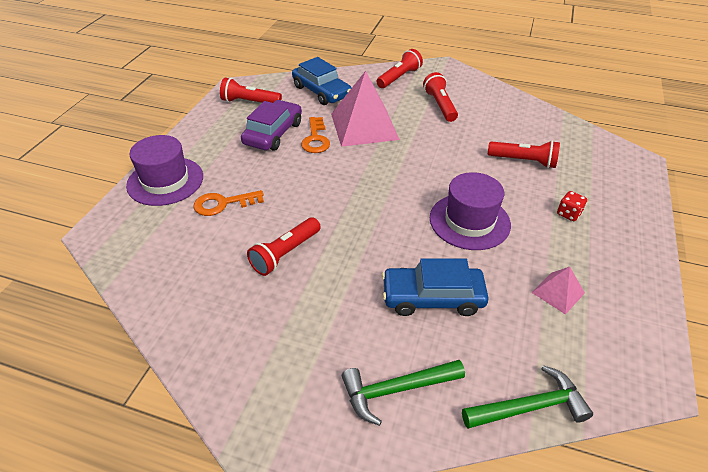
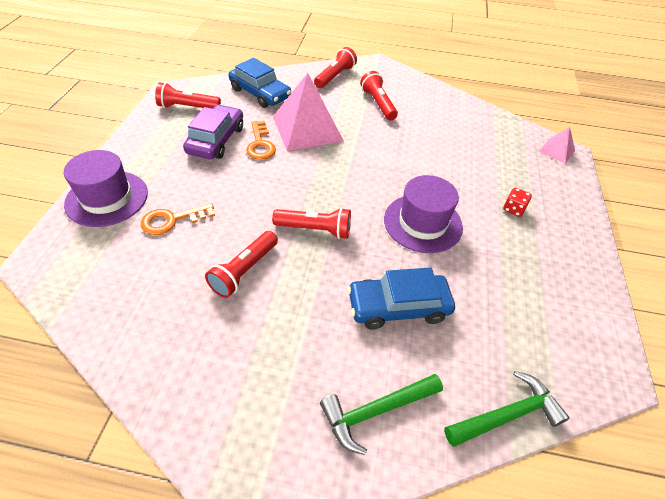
camera: 10 degrees left, 5 degrees up
red flashlight [488,141,560,168] -> red flashlight moved to [272,208,351,239]
pink pyramid [532,267,585,315] -> pink pyramid moved to [539,127,575,164]

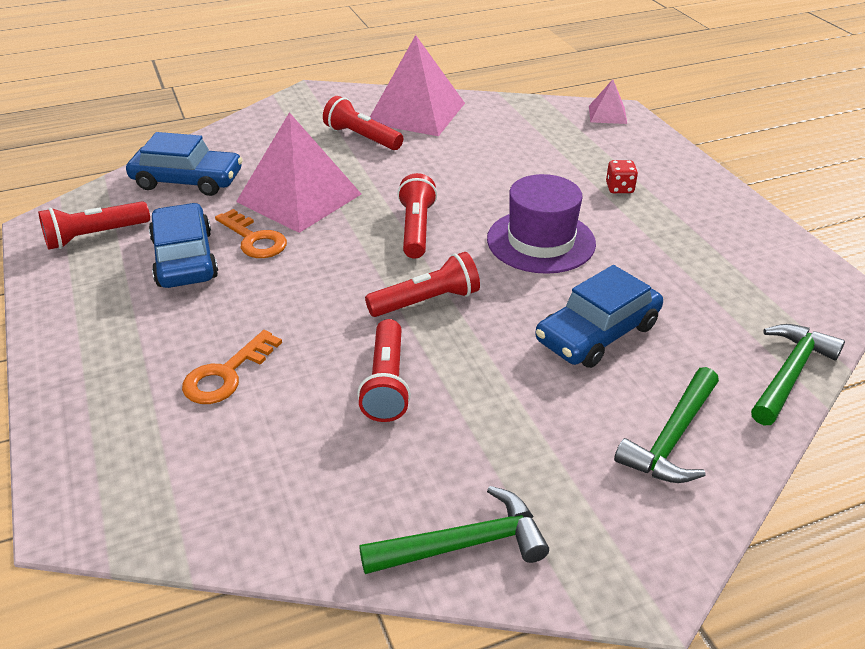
camera: 30 degrees left, 10 degrees down
purple hat [64,150,148,227] -> none
purple car [183,105,243,159] -> blue car [149,203,218,288]
red flashlight [314,47,357,88] -> red flashlight moved to [397,173,437,259]
none -> green hammer [359,486,549,574]
none -> pink pyramid [370,35,465,136]

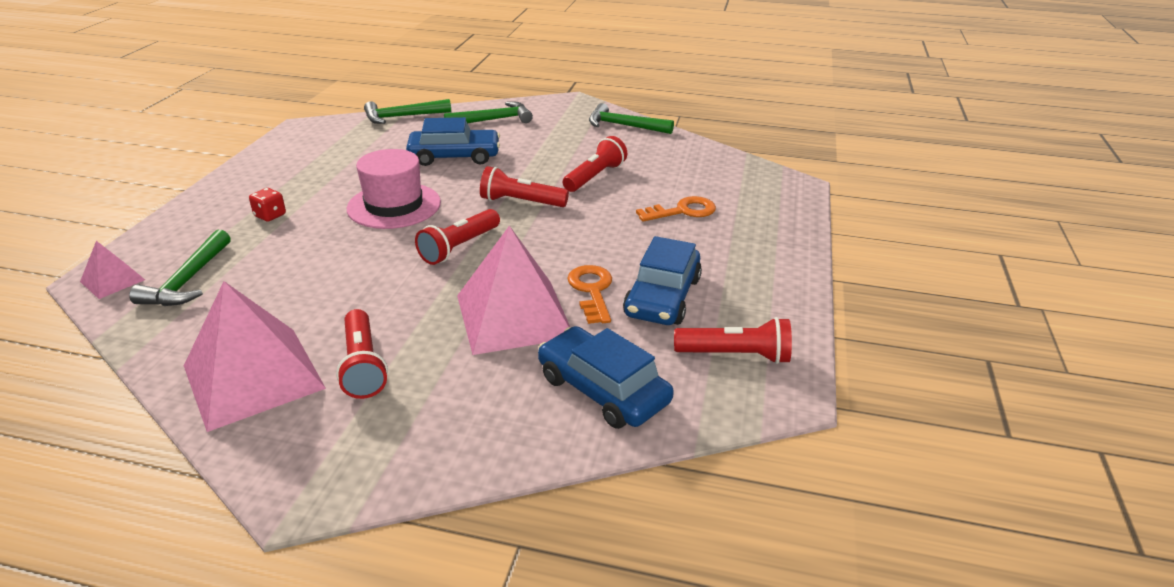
camera: 145 degrees left, 5 degrees down
purple hat [487,174,596,274] -> pink hat [347,149,441,229]
none -> green hammer [129,229,231,306]

